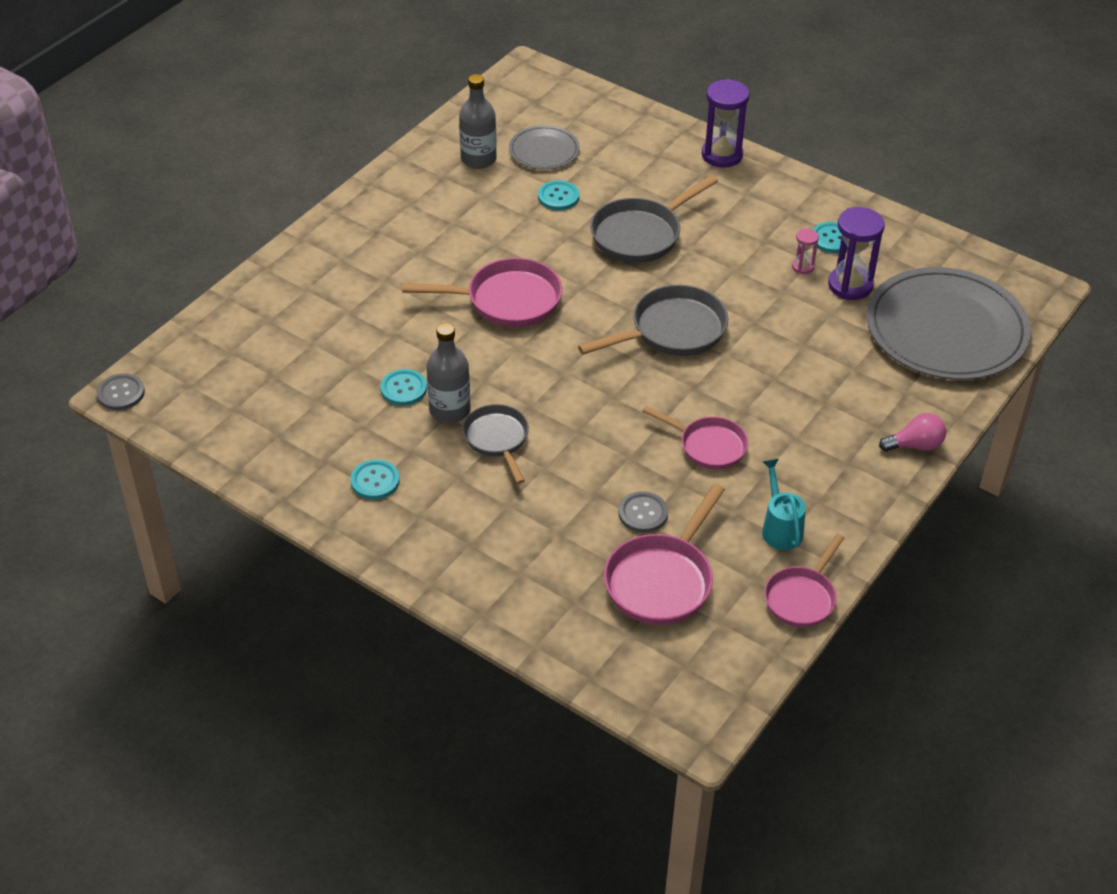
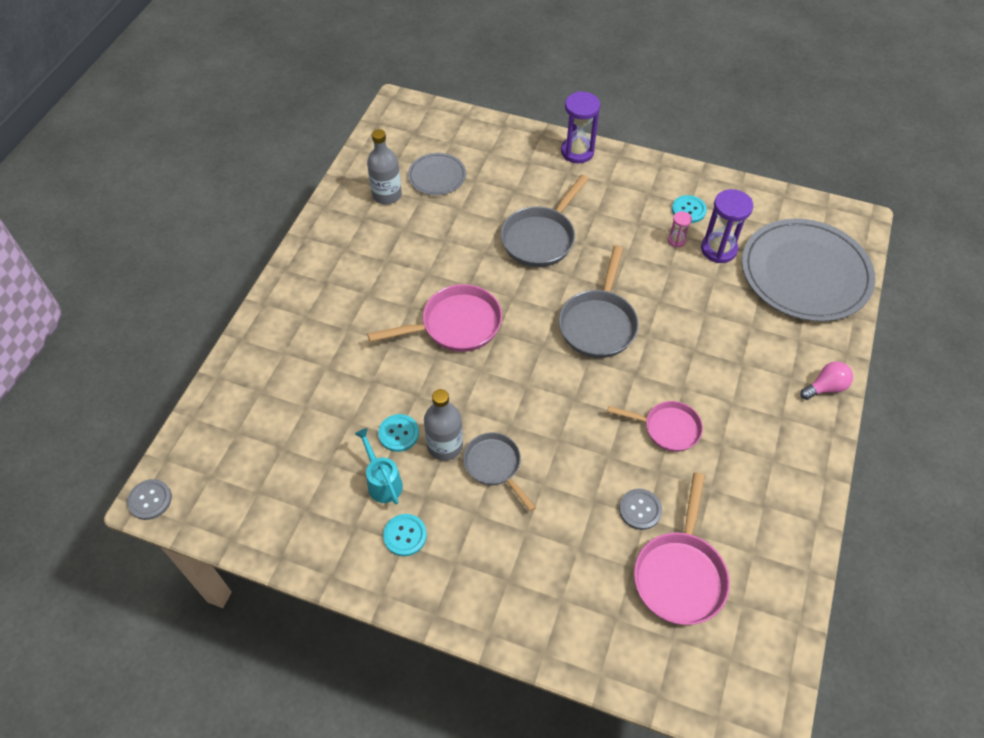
camera: 15 degrees left, 10 degrees up
turquoise button [538,180,579,210] -> none
grey pan [578,285,728,356] -> grey pan turned 150 degrees clockwise [559,246,639,358]
turquoise watering can [762,459,806,550] -> turquoise watering can moved to [355,428,403,504]
pink pan [764,534,844,627] -> none

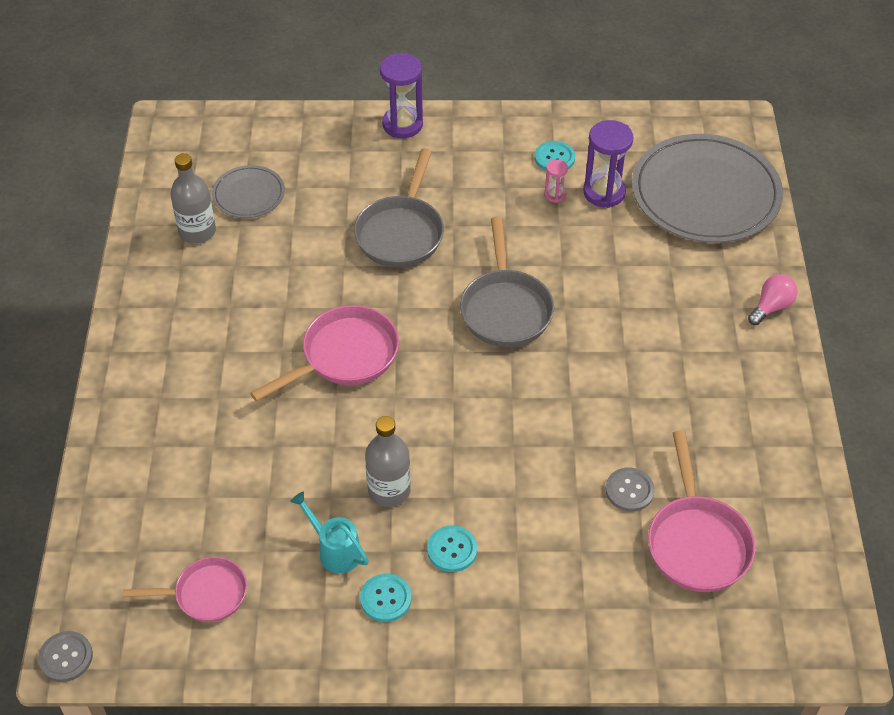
camera: 20 degrees left, 5 degrees down
turquoise button [378,414,419,452] -> turquoise button moved to [427,526,477,572]
grey pan [463,432,536,512] -> none
pink pan [607,401,703,452] -> pink pan moved to [123,557,247,622]

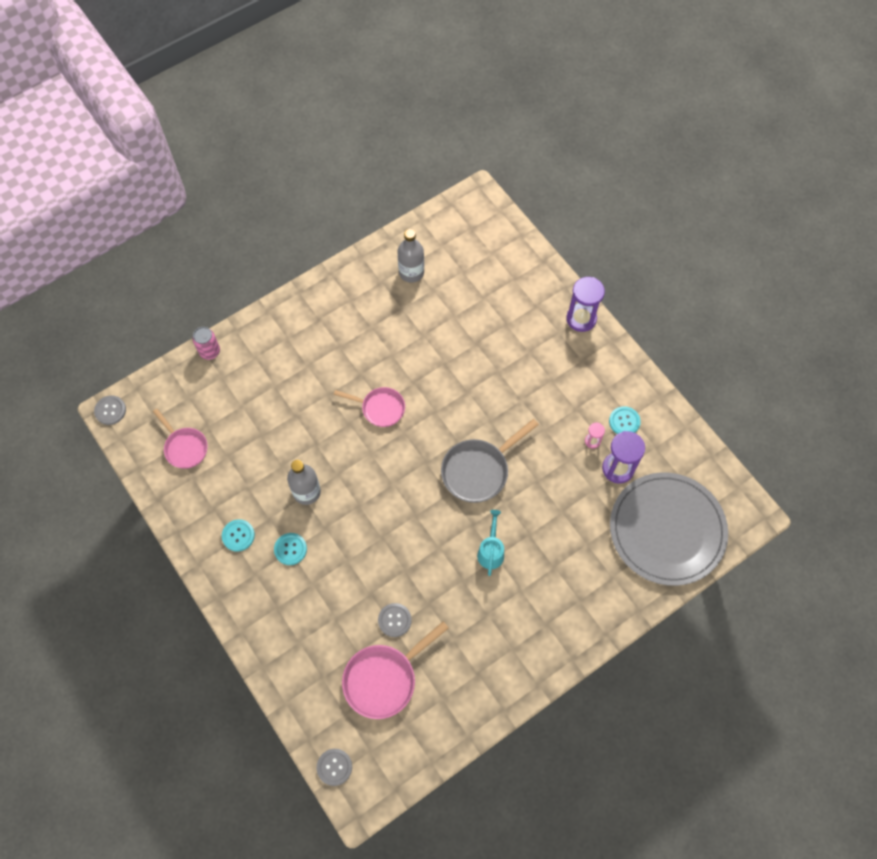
camera: 55 degrees right, 15 degrees up
grey plate [212,165,285,218] -> none
pink pan [250,305,399,402] -> pink pan [334,387,405,427], size x0.66
turquoise watering can [290,491,369,573] -> turquoise watering can moved to [477,510,504,576]
grey pan [354,148,444,268] -> none
pink light bulb [748,274,797,325] -> none
none -> pink can [192,327,220,360]
none -> grey button [317,749,352,786]

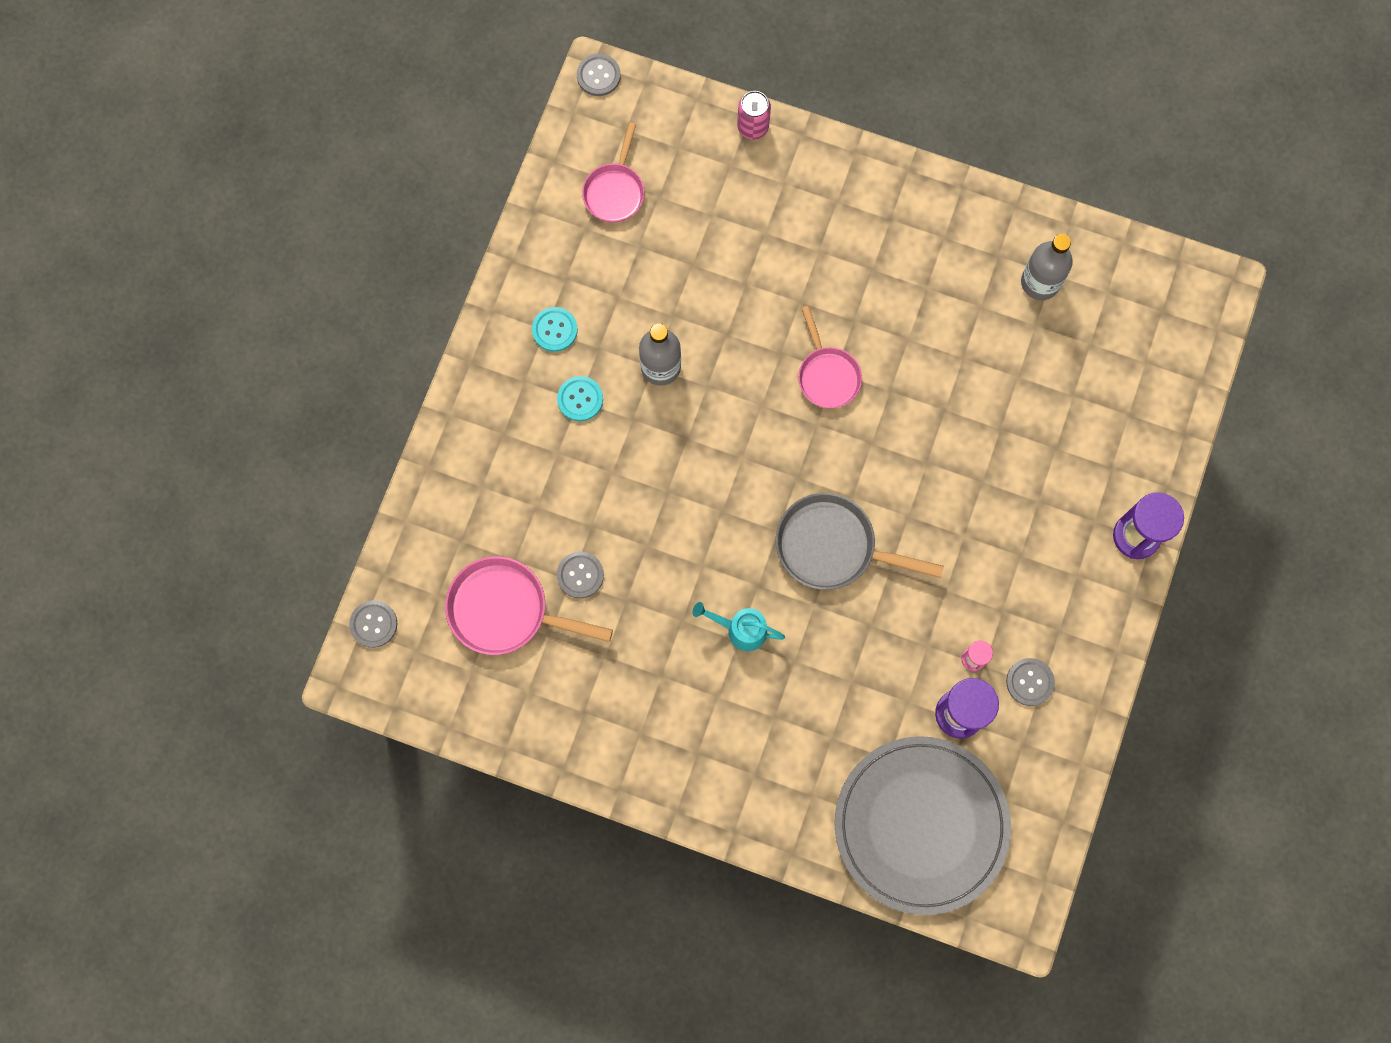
camera: 55 degrees right, 10 degrees up
turquoise watering can [477,510,504,576] -> turquoise watering can turned 135 degrees counterclockwise [692,602,785,651]
turquoise button [609,406,641,434] -> grey button [1006,658,1055,706]

